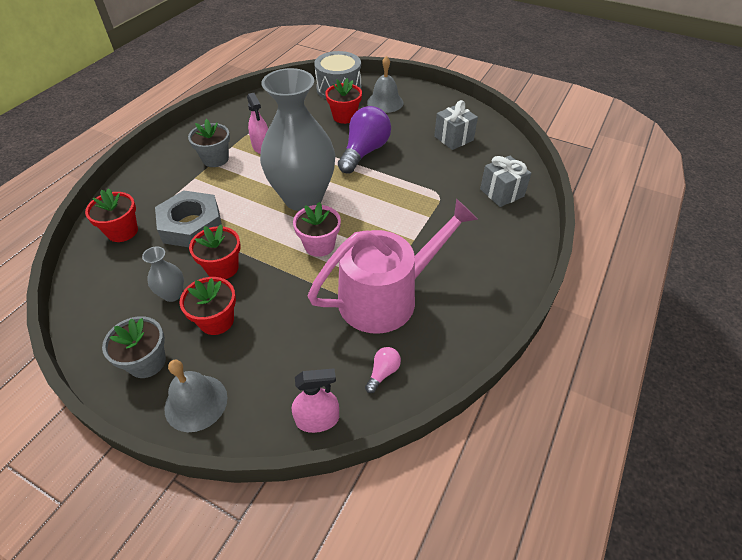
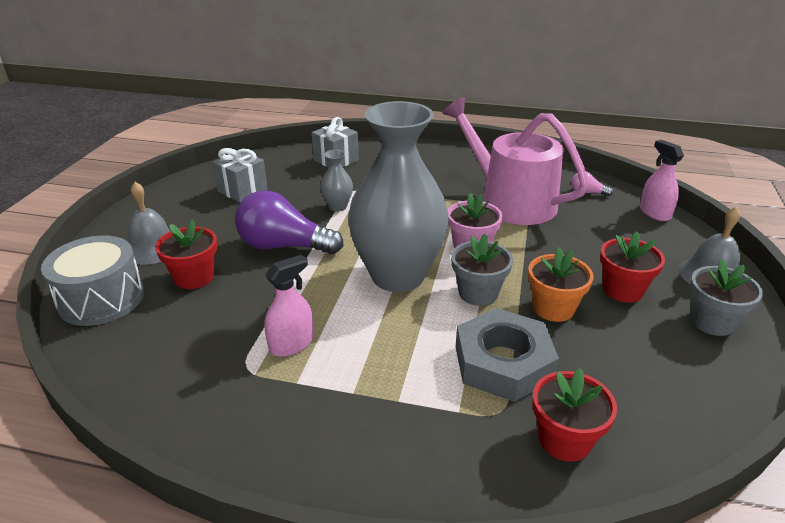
camera: 105 degrees left, 15 degrees down
grey vase [142,247,184,302] -> grey vase moved to [320,150,353,212]
grey flower pot [188,119,230,167] -> grey flower pot moved to [451,234,513,306]
red flower pot [189,225,241,279] -> orange flower pot [528,247,593,322]

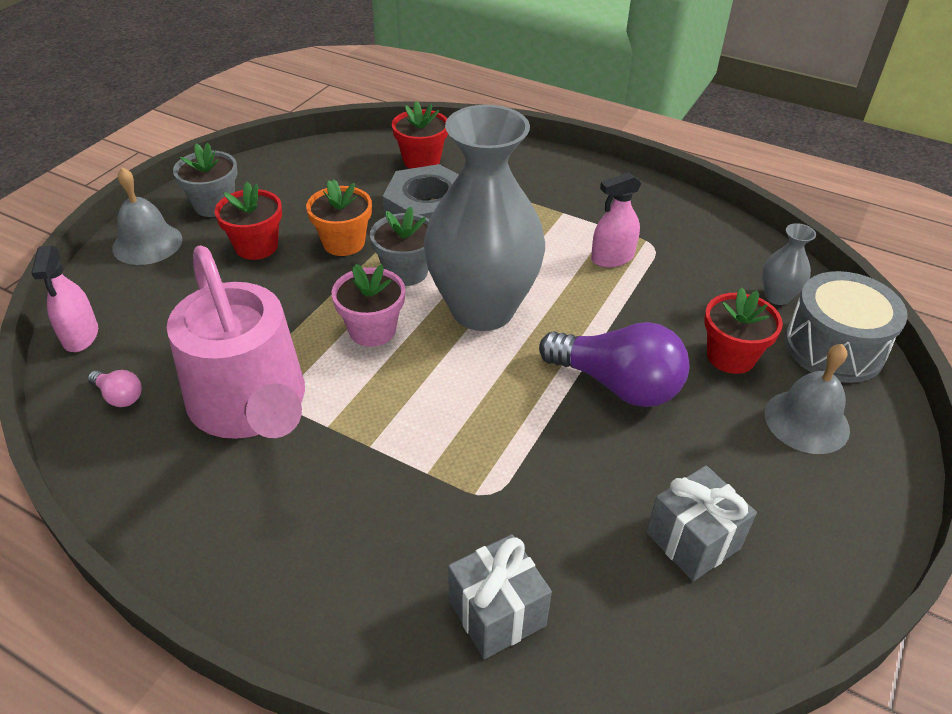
camera: 165 degrees left, 10 degrees up
grey vase [320,150,353,212] -> grey vase moved to [762,223,816,305]

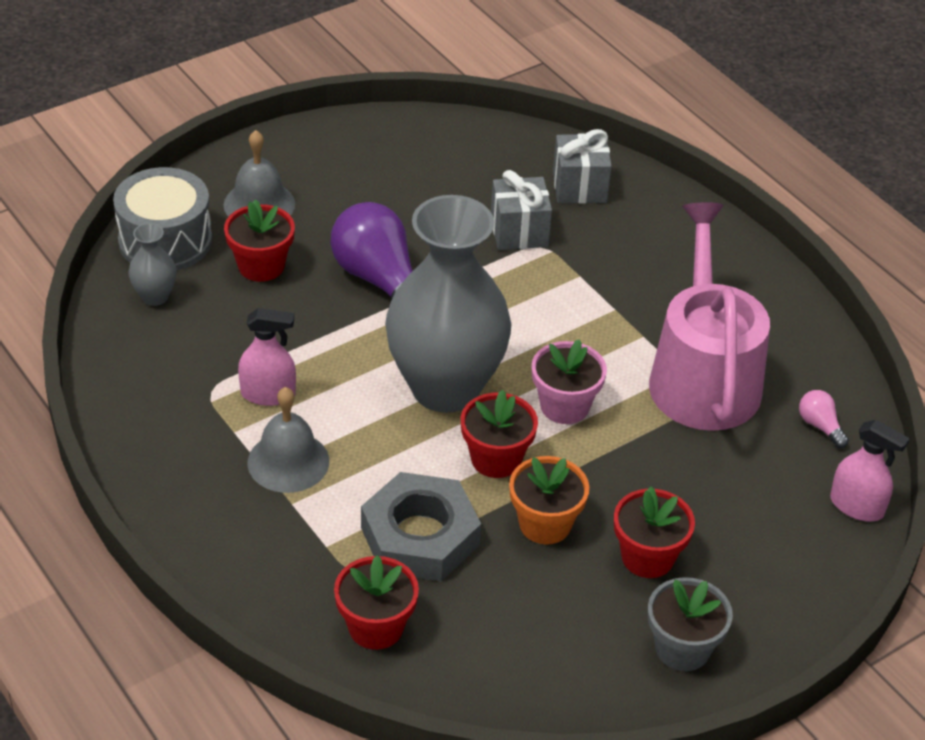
camera: 155 degrees left, 0 degrees up
pink spray bottle [31,246,98,352] -> pink spray bottle turned 105 degrees clockwise [830,420,910,521]
grey bell [112,167,182,265] -> grey bell moved to [247,387,329,493]
grey flower pot [370,207,429,286] -> red flower pot [461,390,538,478]
grey gift [646,466,757,581] -> grey gift moved to [491,170,552,250]

